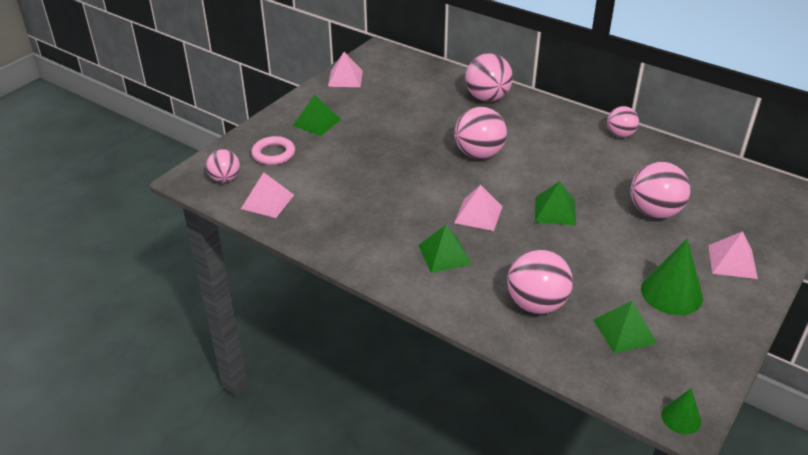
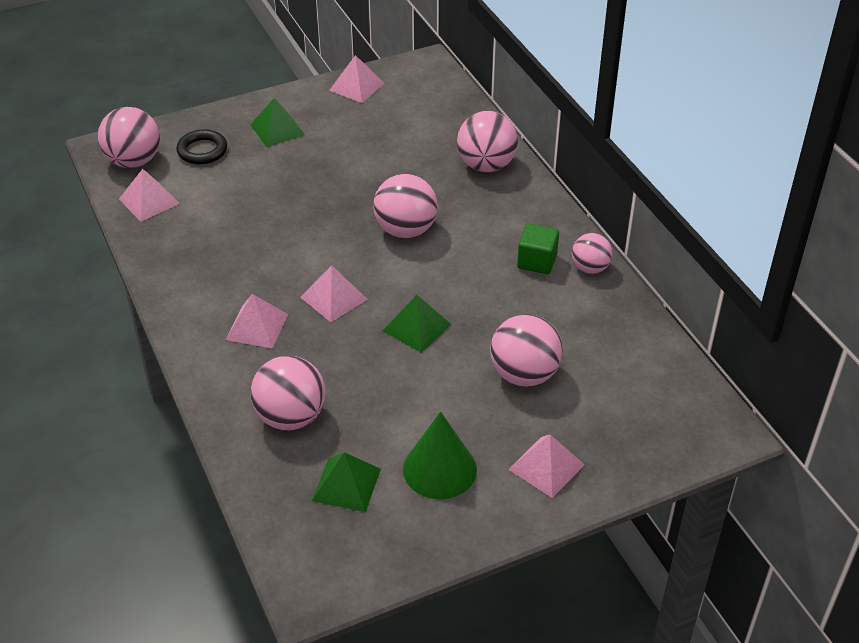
camera: 30 degrees right, 5 degrees up
pink ball [206,149,240,183] -> pink ball [98,107,160,168], size x1.61
pink ring [251,136,295,165] -> black ring [177,129,227,164]
green pyramid [418,225,472,273] -> pink pyramid [225,294,288,348]
green cone [661,388,701,434] -> none
none -> green cube [517,224,559,274]

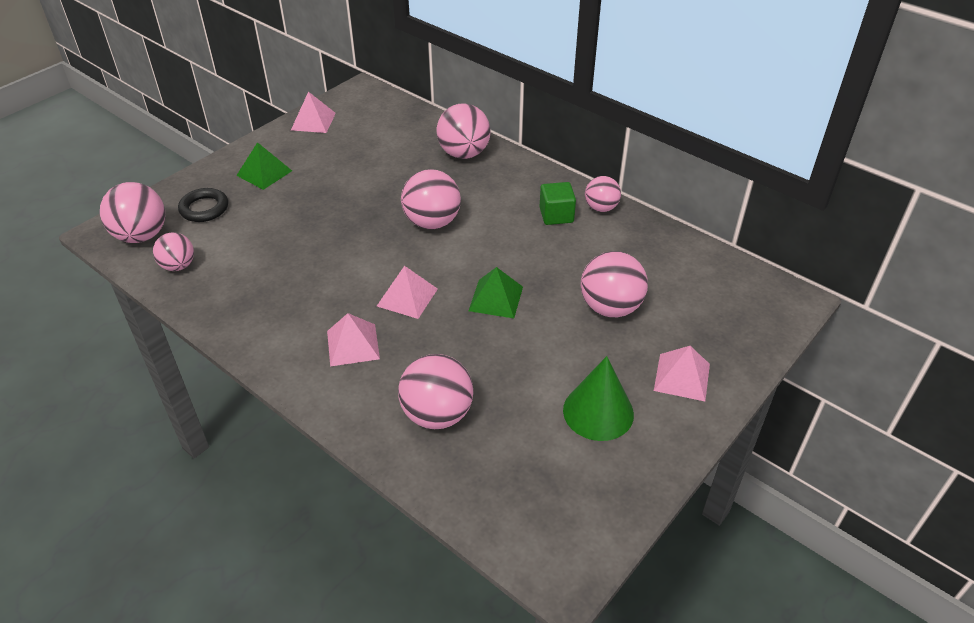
camera: 25 degrees left, 0 degrees up
pink pyramid [119,169,180,222] -> pink ball [153,232,194,271]
green pyramid [312,452,381,512] -> none

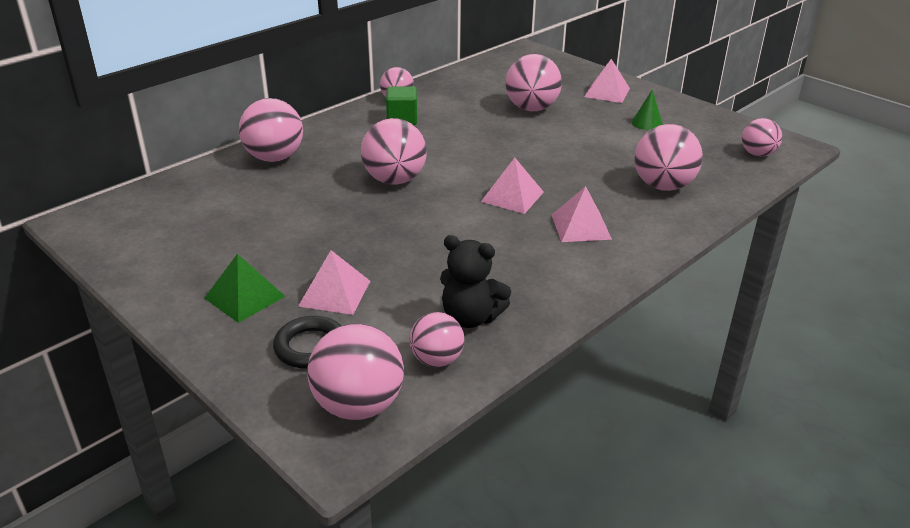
camera: 85 degrees left, 10 degrees down
pink pyramid [291,92,336,133] -> pink pyramid moved to [298,250,370,315]
green pyramid [469,267,523,318] -> none
green cone [563,356,634,441] -> green cone [632,89,663,130], size x0.55
none -> black teddy bear [440,235,511,328]
none -> pink ball [742,118,782,157]

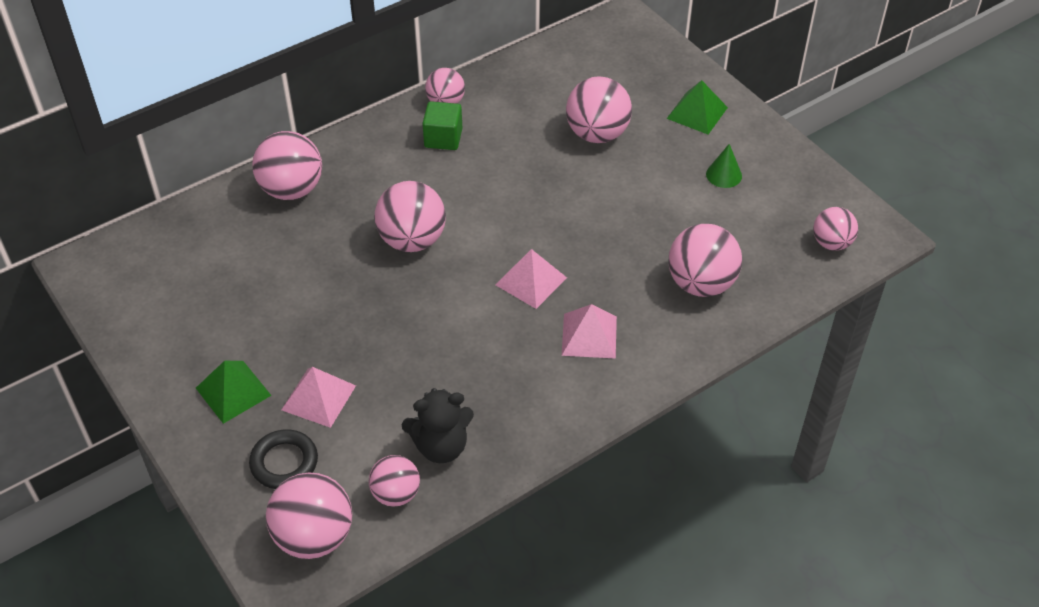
camera: 10 degrees right, 15 degrees up
black teddy bear [440,235,511,328] -> black teddy bear turned 45 degrees counterclockwise [402,388,474,463]
pink pyramid [584,59,630,103] -> green pyramid [666,80,728,134]

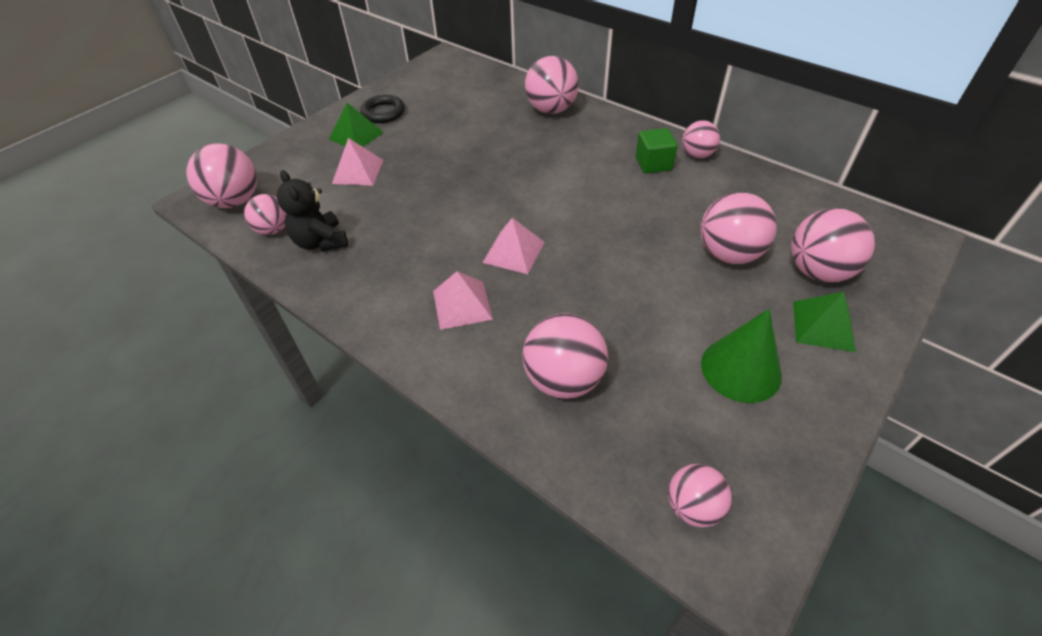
camera: 75 degrees right, 0 degrees up
black ring [249,429,318,489] -> black ring moved to [360,95,405,123]
pink ball [374,181,446,252] -> pink ball moved to [791,208,875,282]
green cone [706,144,742,188] -> green cone [701,309,782,403], size x1.80

